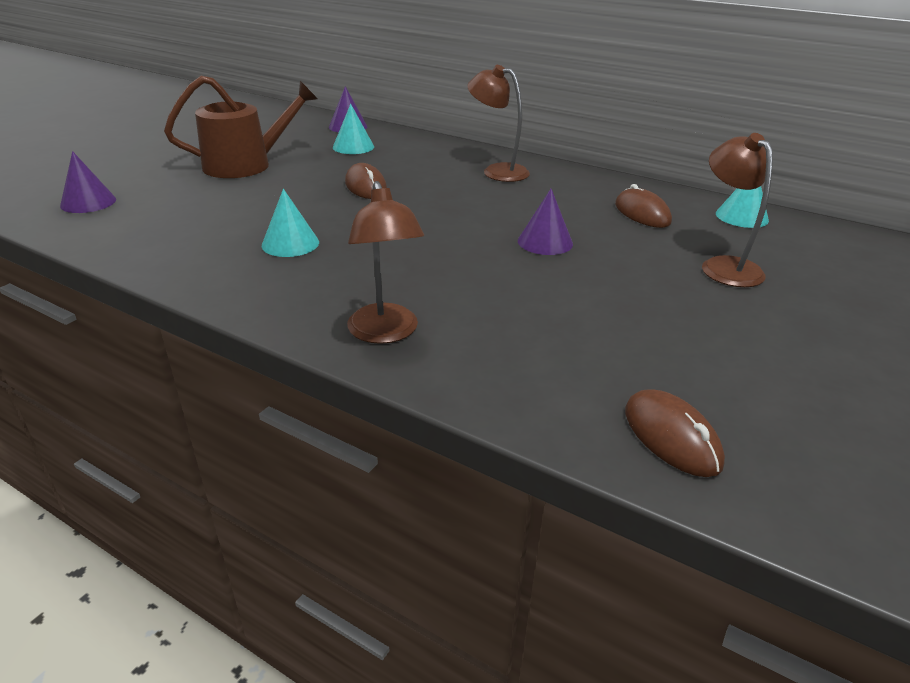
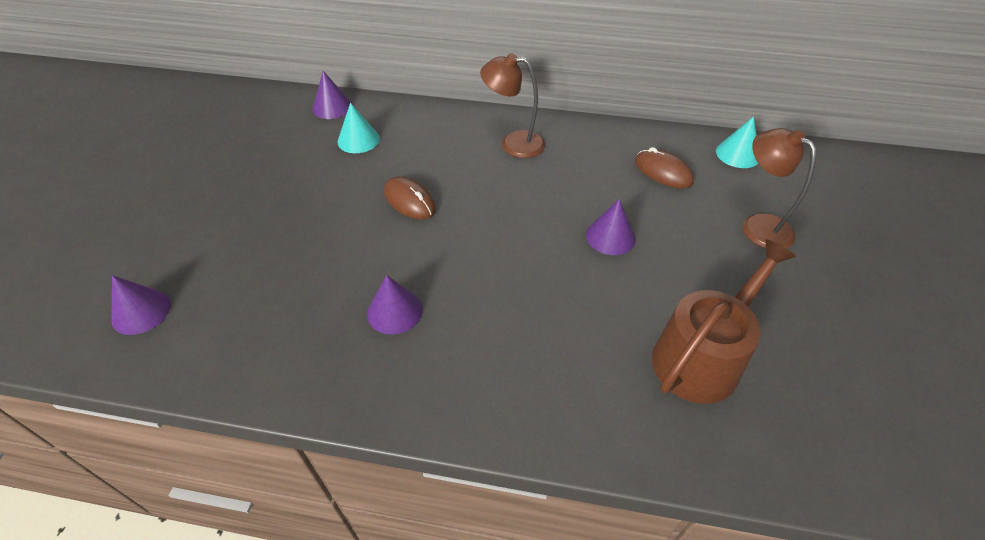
camera: 20 degrees left, 15 degrees up
brown watering can [164,76,318,178] -> brown watering can moved to [652,239,796,404]
turquoise cone [262,189,319,257] -> purple cone [367,275,423,335]
brown lamp [347,181,424,344] -> none
brown mouse [625,389,725,477] -> none

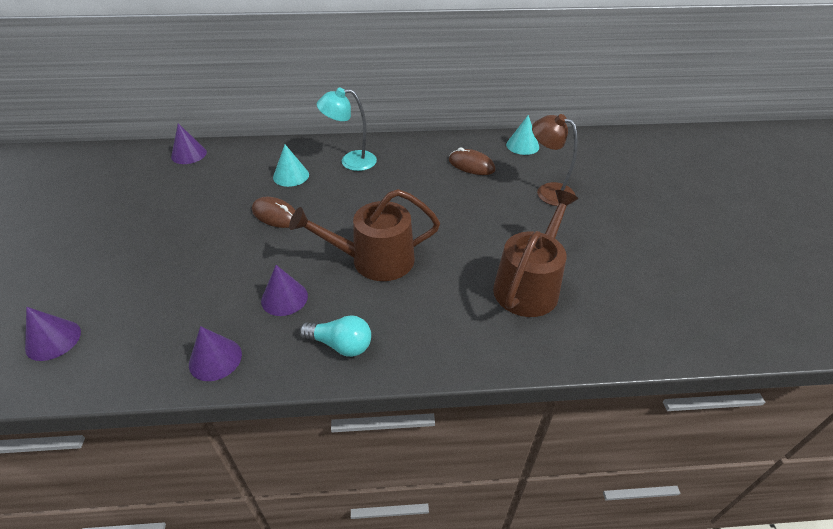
camera: 15 degrees left, 5 degrees down
turquoise cone [337,103,380,153] -> turquoise cone moved to [273,145,309,187]
brown lamp [480,53,545,158] -> turquoise lamp [317,87,377,171]
purple cone [586,199,636,255] -> purple cone moved to [189,326,242,381]
none -> brown watering can [289,189,440,281]
none -> turquoise light bulb [299,315,371,357]

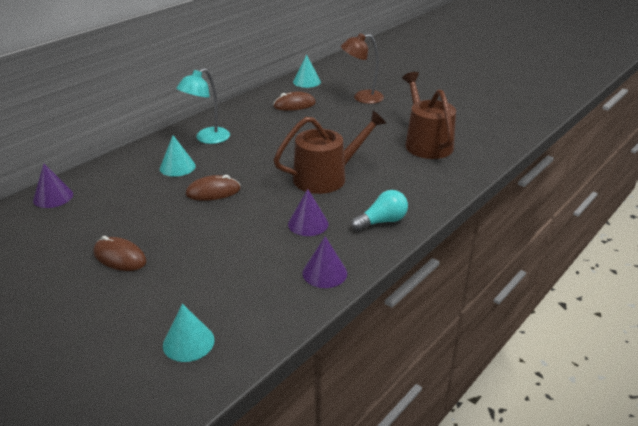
camera: 45 degrees left, 10 degrees down
purple cone [25,307,81,361] -> turquoise cone [163,304,215,362]
brown watering can [289,189,440,281] -> brown watering can turned 150 degrees counterclockwise [274,110,387,194]
none -> brown mouse [93,236,147,271]

